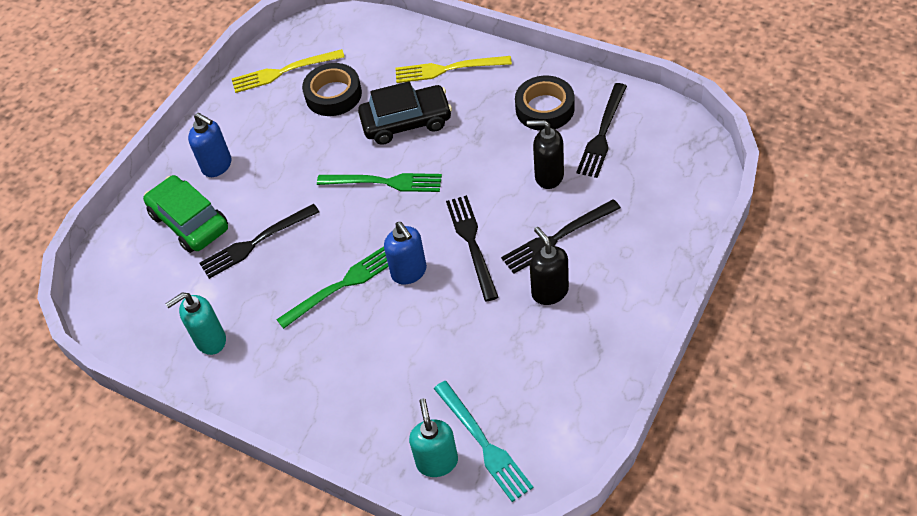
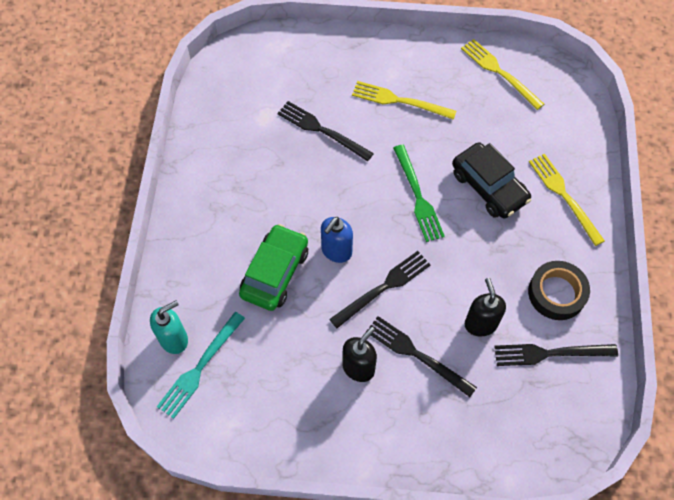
camera: 60 degrees right, 10 degrees up
green car [143,175,228,253] -> green car moved to [239,224,308,311]
turquoise soap dispenser [165,293,226,355] -> none
blue soap dispenser [188,113,231,177] -> none
green fork [276,246,389,329] -> none
black tape [302,63,362,116] -> none
none -> yellow fork [352,81,456,120]

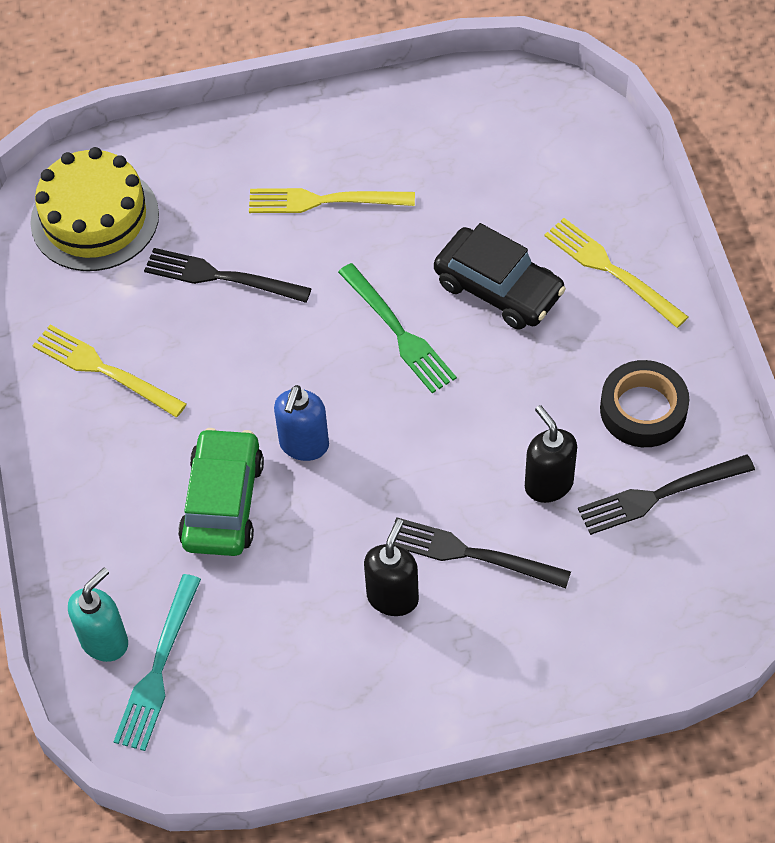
camera: 15 degrees left, 5 degrees down
black fork [329,251,430,328] -> none
yellow fork [461,39,544,110] -> yellow fork moved to [32,325,187,417]
none -> yellow cake [30,147,159,271]

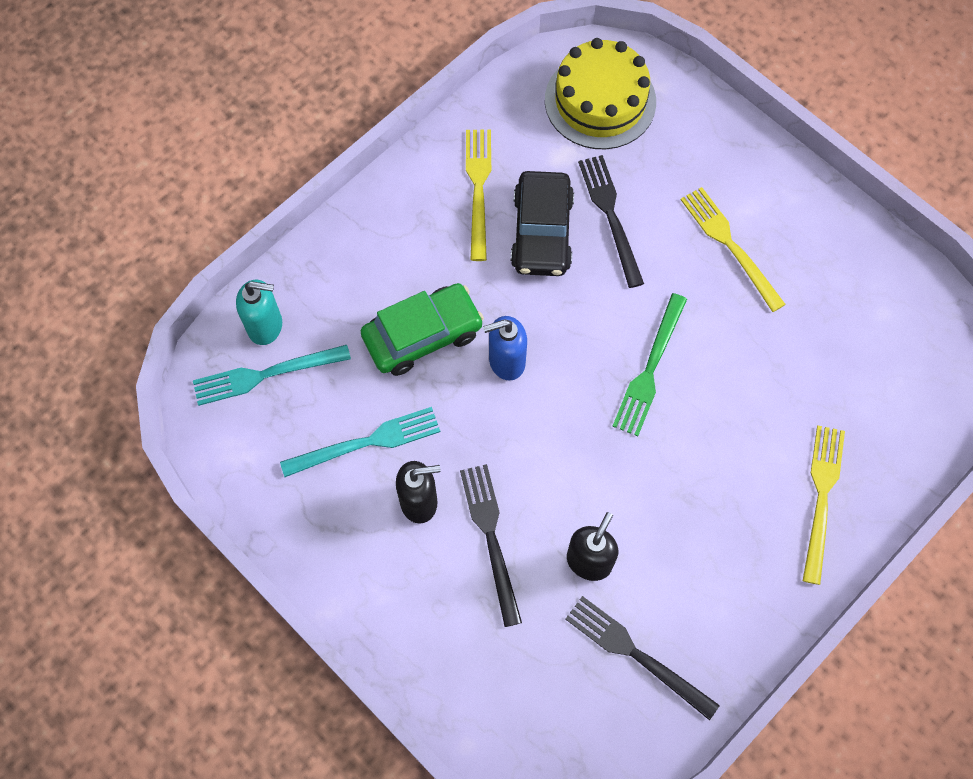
camera: 55 degrees right, 10 degrees up
black car [434,223,566,330] -> black car moved to [510,171,574,276]
black tape [600,360,689,447] -> none
none -> turquoise fork [280,407,440,477]

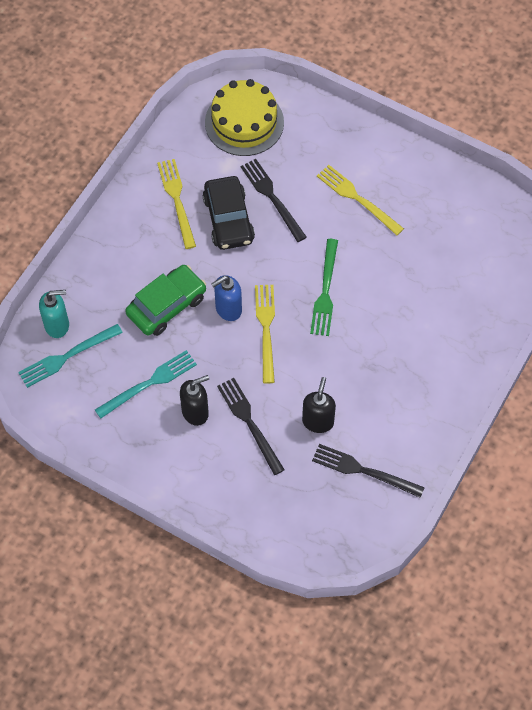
camera: 15 degrees left, 5 degrees down
yellow fork [803,426,845,585] -> yellow fork moved to [255,285,275,383]

